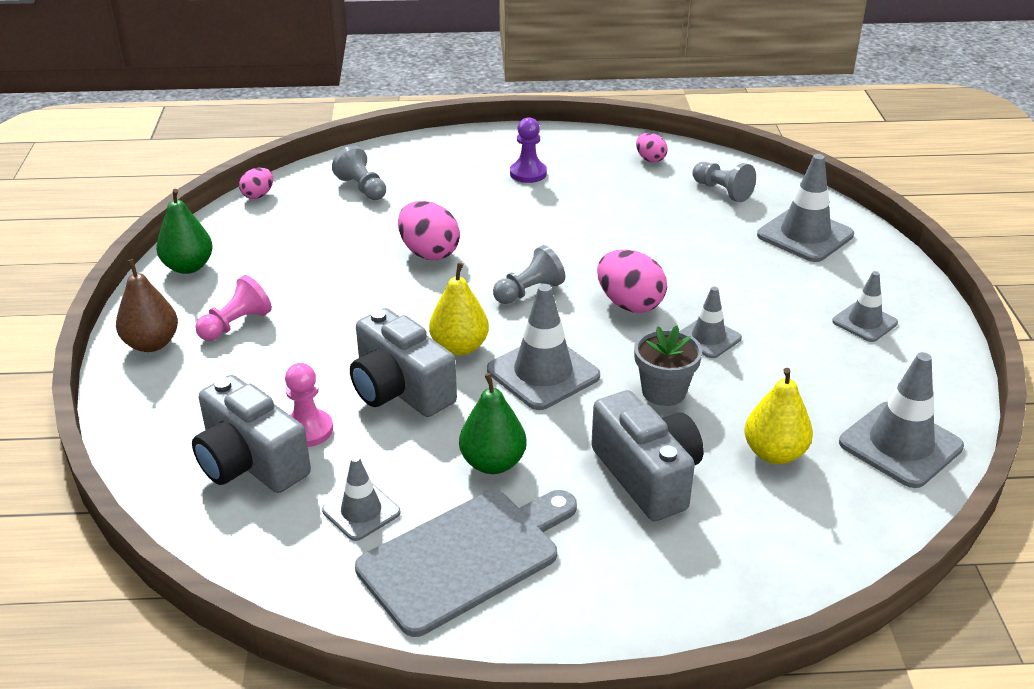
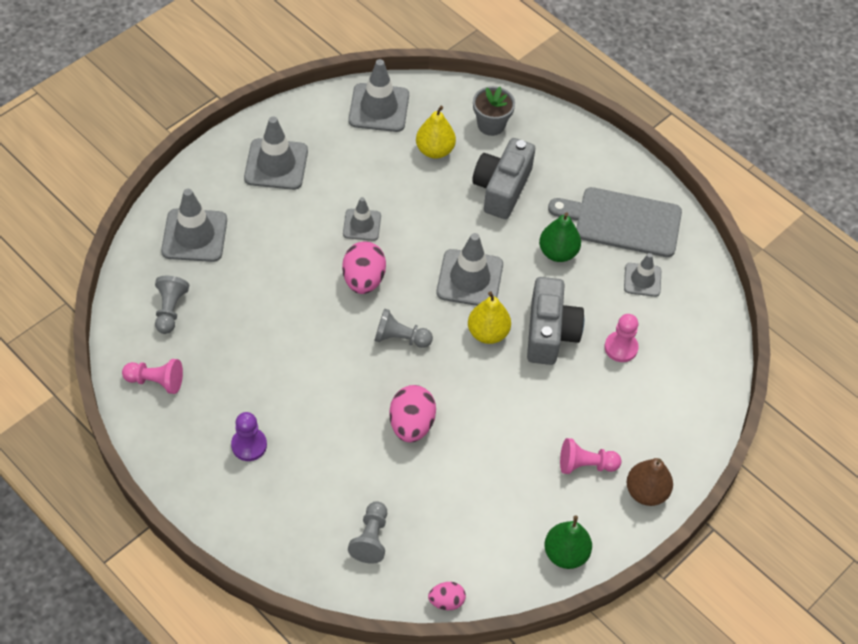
camera: 135 degrees left, 20 degrees up
grey camera [192,375,311,493] -> none
grey flower pot [634,326,702,406] -> grey flower pot moved to [473,86,515,136]
pink egg [636,133,668,163] -> pink pawn [122,359,183,394]
grey traffic cone [832,271,898,342] -> grey traffic cone [244,116,308,190], size x1.66

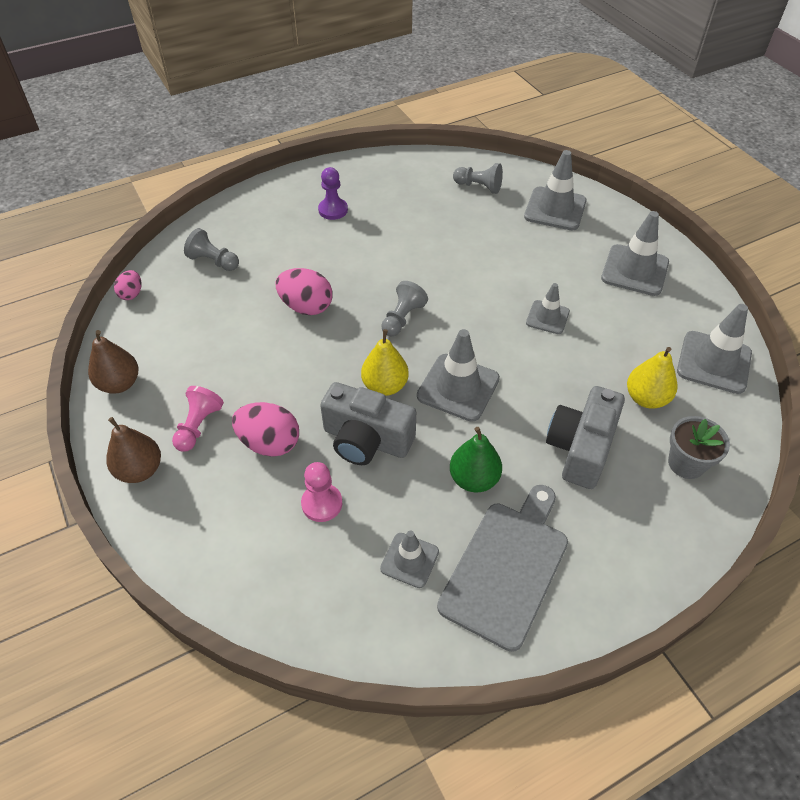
camera: 110 degrees right, 5 degrees down
pink pawn [122,359,183,394] -> none
pink egg [342,241,386,294] -> pink egg moved to [232,402,299,457]
grey camera [472,138,535,219] -> grey camera turned 105 degrees counterclockwise [546,386,625,489]
green pear [545,515,592,569] -> brown pear [88,330,138,394]

